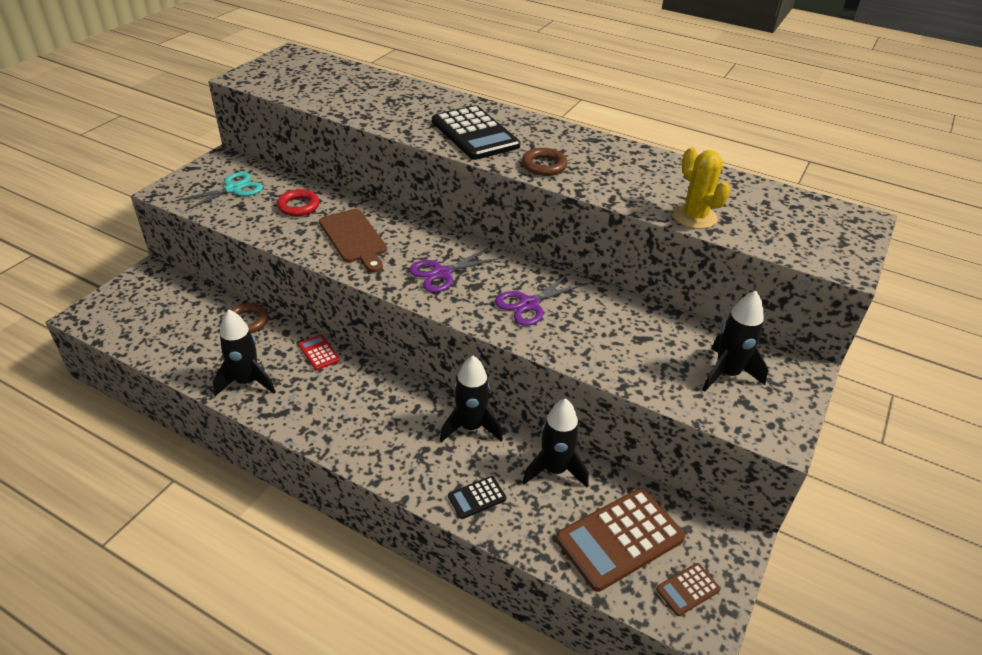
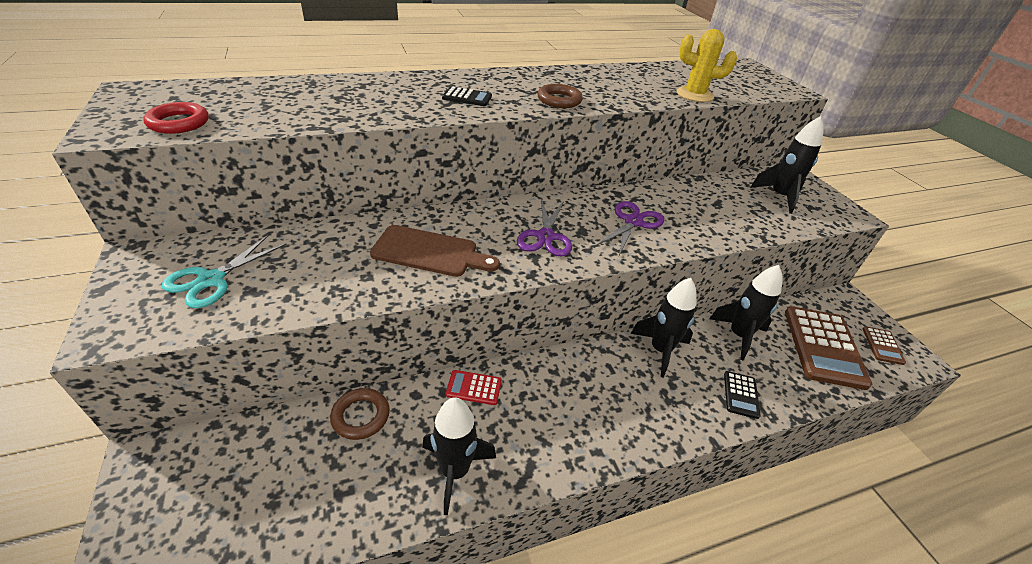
camera: 50 degrees left, 0 degrees up
turquoise scissors [175,172,263,211] -> turquoise scissors turned 150 degrees counterclockwise [162,235,287,308]
red ring [277,189,320,216] -> red ring moved to [143,102,209,134]
black calculator [432,105,520,160] -> black calculator [442,86,492,106], size x0.47
purple scissors [495,273,585,326] -> purple scissors turned 150 degrees counterclockwise [596,201,664,255]

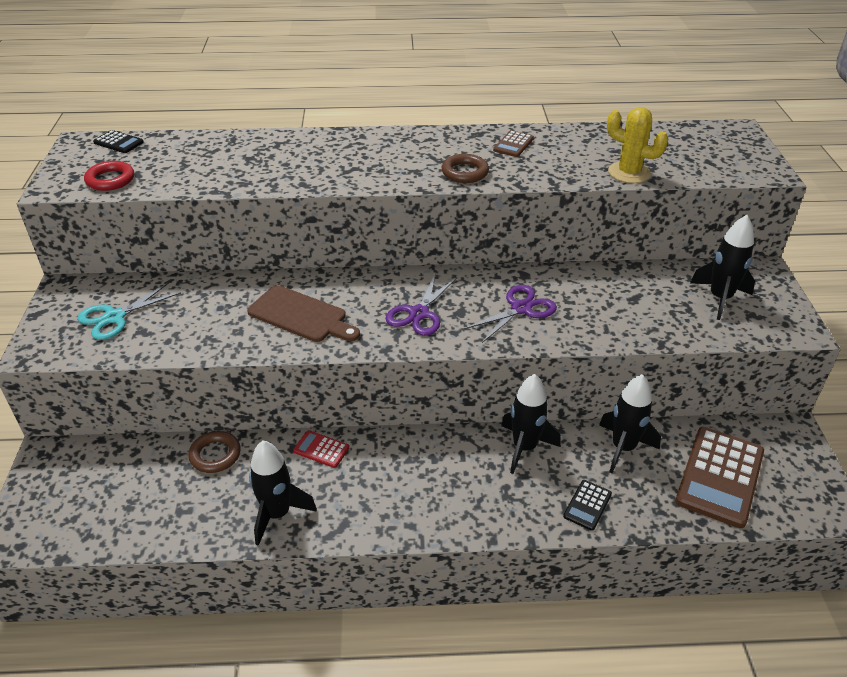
camera: 20 degrees right, 0 degrees up
black calculator [442,86,492,106] -> black calculator moved to [93,130,144,153]
brown calculator [863,326,906,365] -> brown calculator moved to [493,130,534,157]

